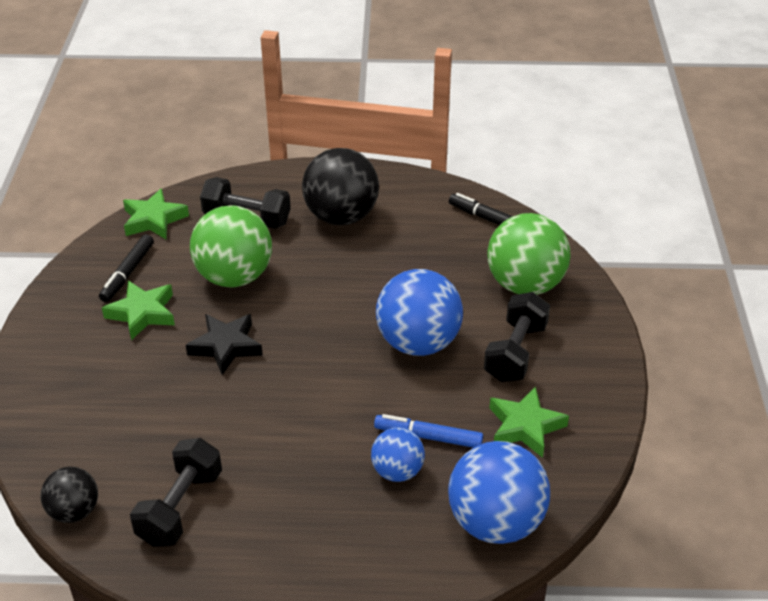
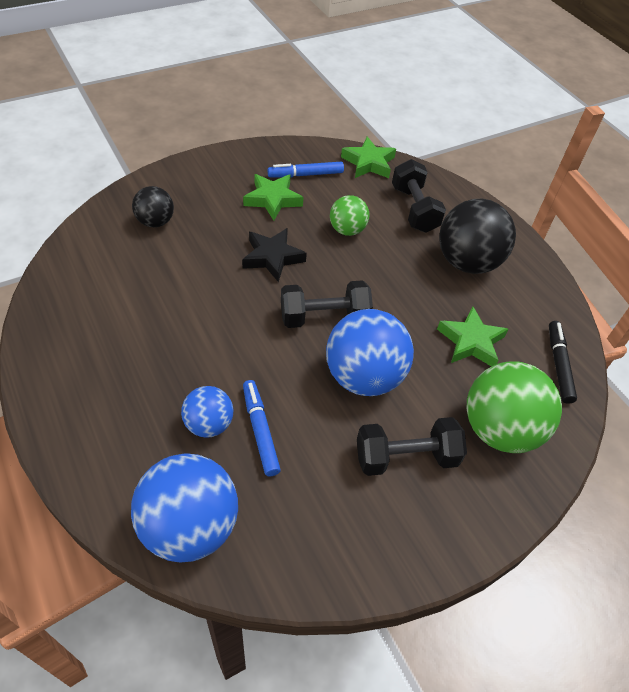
camera: 55 degrees right, 10 degrees up
black ball [41,467,98,523] -> black ball moved to [132,186,174,227]
black marker [99,234,154,302] -> blue marker [268,162,344,177]
black dumbbell [130,438,222,547] -> black dumbbell moved to [281,280,373,328]
green ball [190,205,272,287] -> green ball [330,195,369,236], size x0.56
green star [489,386,569,458] -> green star moved to [437,307,508,366]

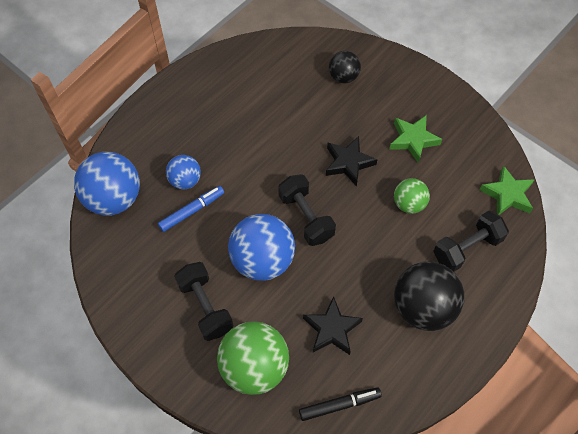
camera: 75 degrees right, 10 degrees up
blue marker [268,162,344,177] -> none
green star [437,307,508,366] -> black star [303,297,363,355]

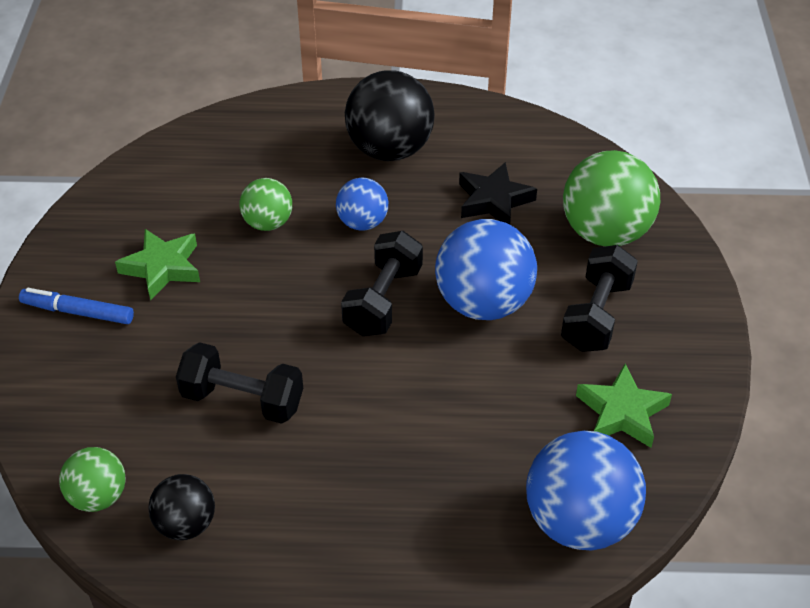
camera: 130 degrees left, 15 degrees down
blue marker [158,186,224,232] -> blue marker moved to [19,288,134,324]
blue ball [166,155,201,190] -> blue ball moved to [336,178,388,231]
black marker [299,387,382,421] -> none
black star [326,136,378,187] -> none
black ball [329,51,361,83] -> black ball moved to [148,474,215,540]
black dumbbell [433,211,509,272] -> black dumbbell moved to [176,342,303,424]
green star [479,165,535,215] -> green star moved to [576,364,672,448]
none -> green ball [59,447,126,512]

